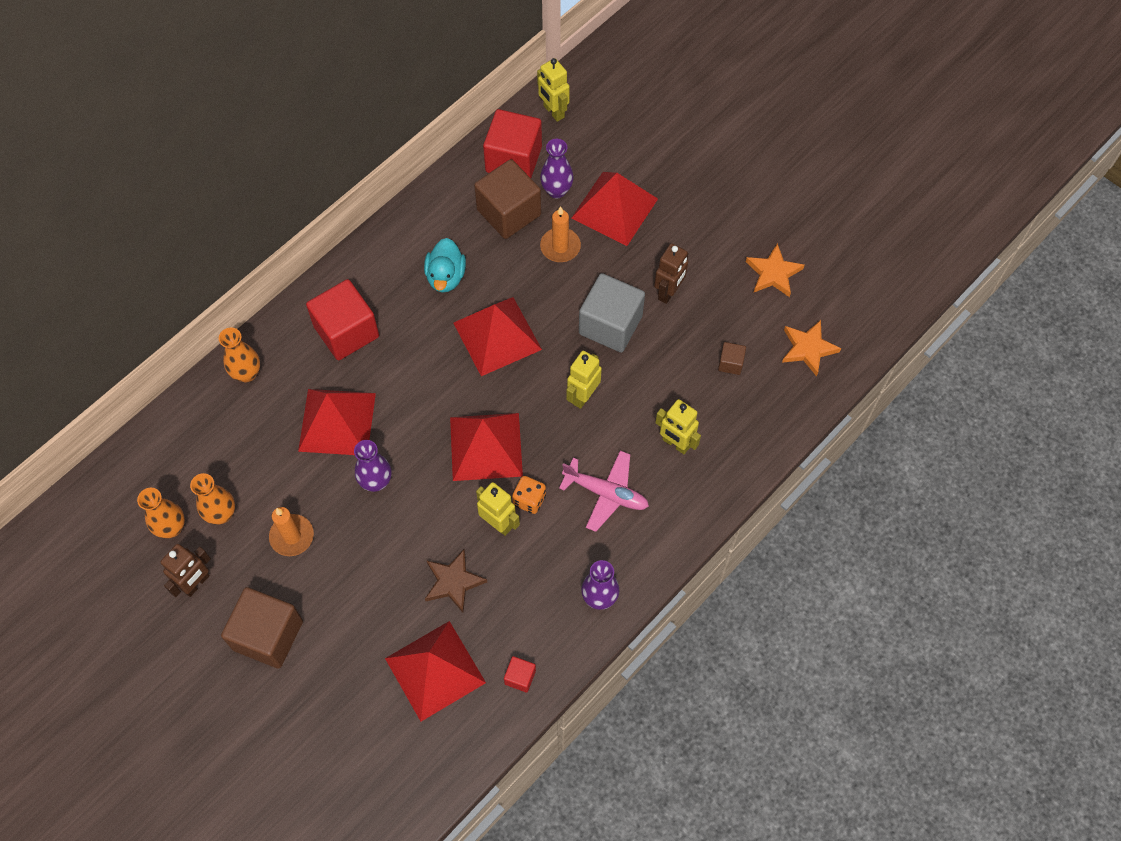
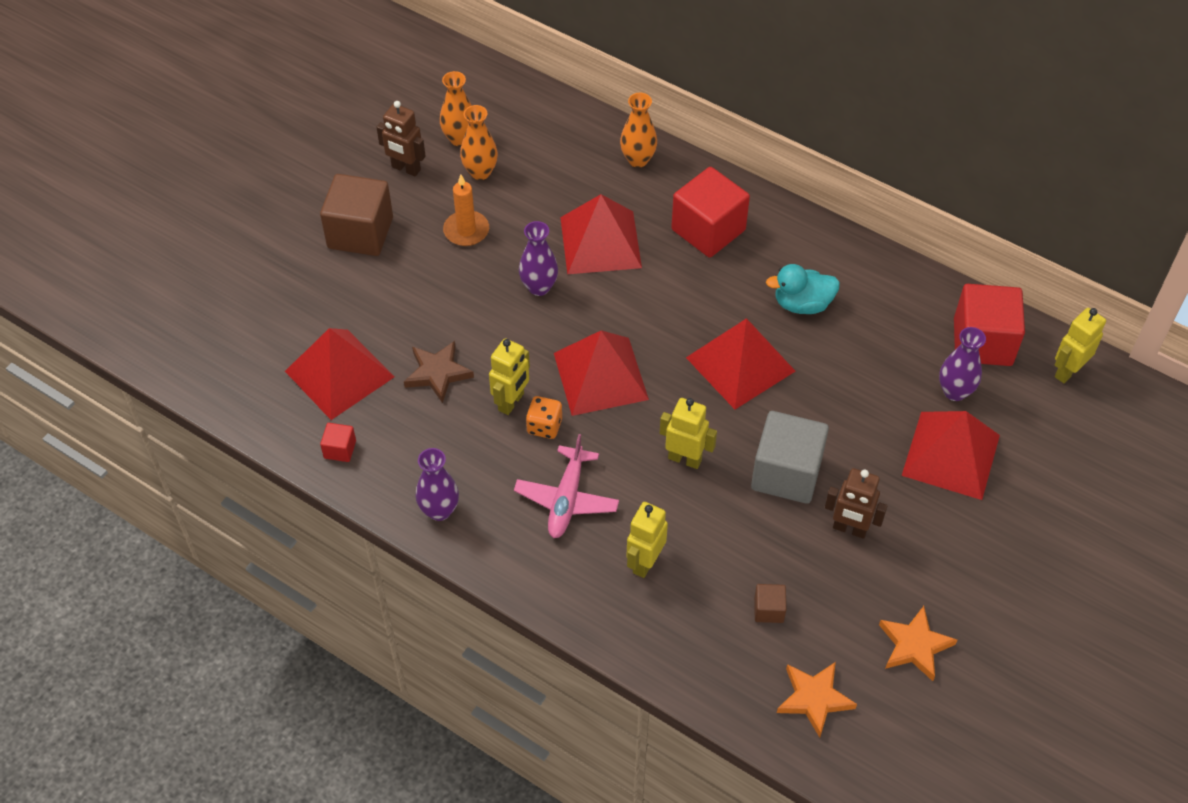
camera: 80 degrees right, 10 degrees down
brown cube [474,159,541,239] -> none
orange candle [540,206,581,262] -> none

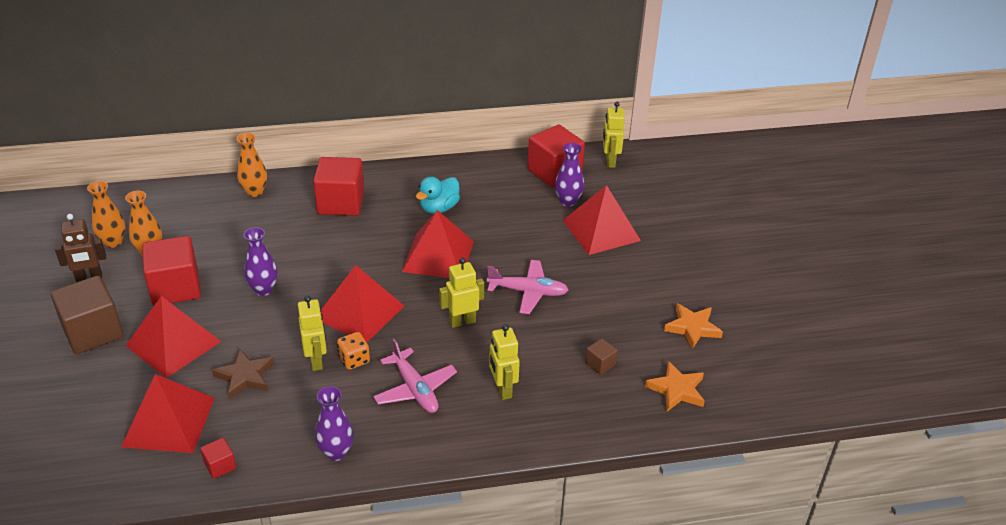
camera: 45 degrees left, 15 degrees down
orange candle [443,175,489,246] -> red cube [142,236,201,305]
red pyramid [560,194,642,274] -> red pyramid moved to [126,296,221,378]
grey cube [751,411,829,504] -> pink plane [487,260,568,314]
brown robot [825,468,887,539] -> none

